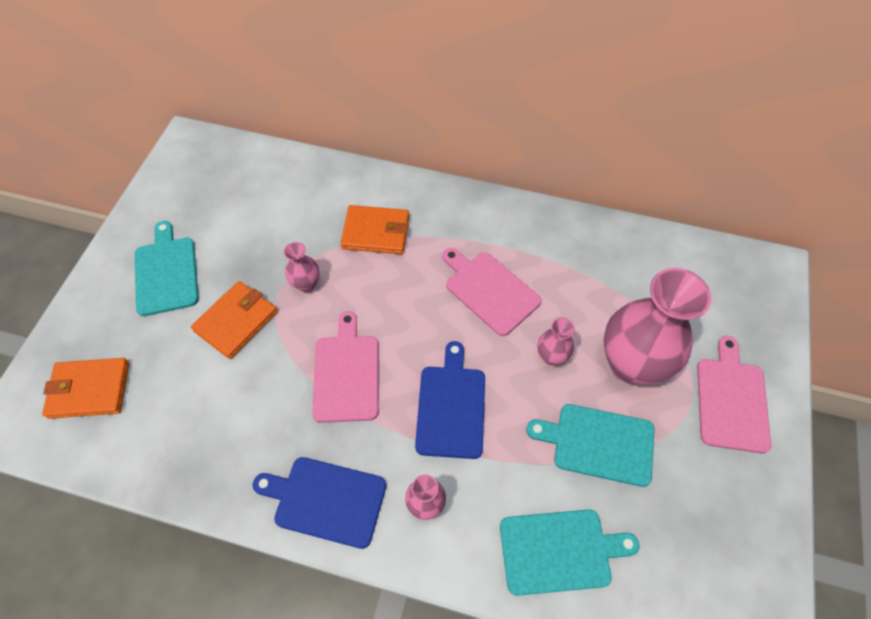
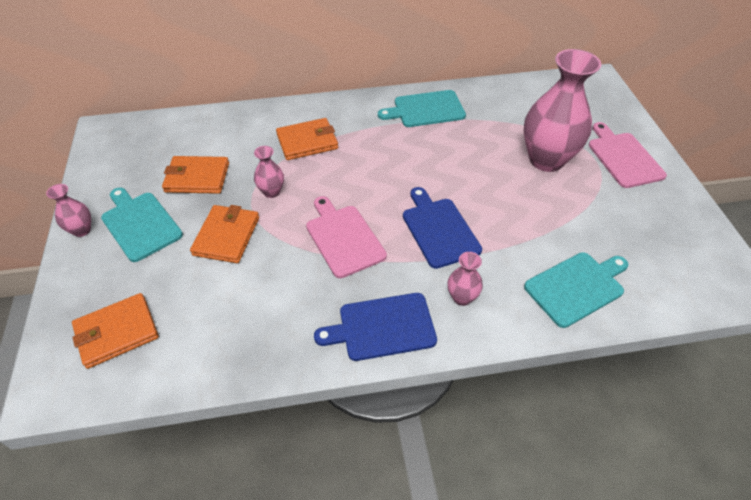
camera: 25 degrees left, 10 degrees down
pink cutting board [442,248,542,336] -> none
turquoise cutting board [526,404,655,487] -> turquoise cutting board moved to [378,90,466,127]
pink vase [537,318,575,365] -> pink vase moved to [46,184,91,237]
none -> orange wallet [162,156,229,194]

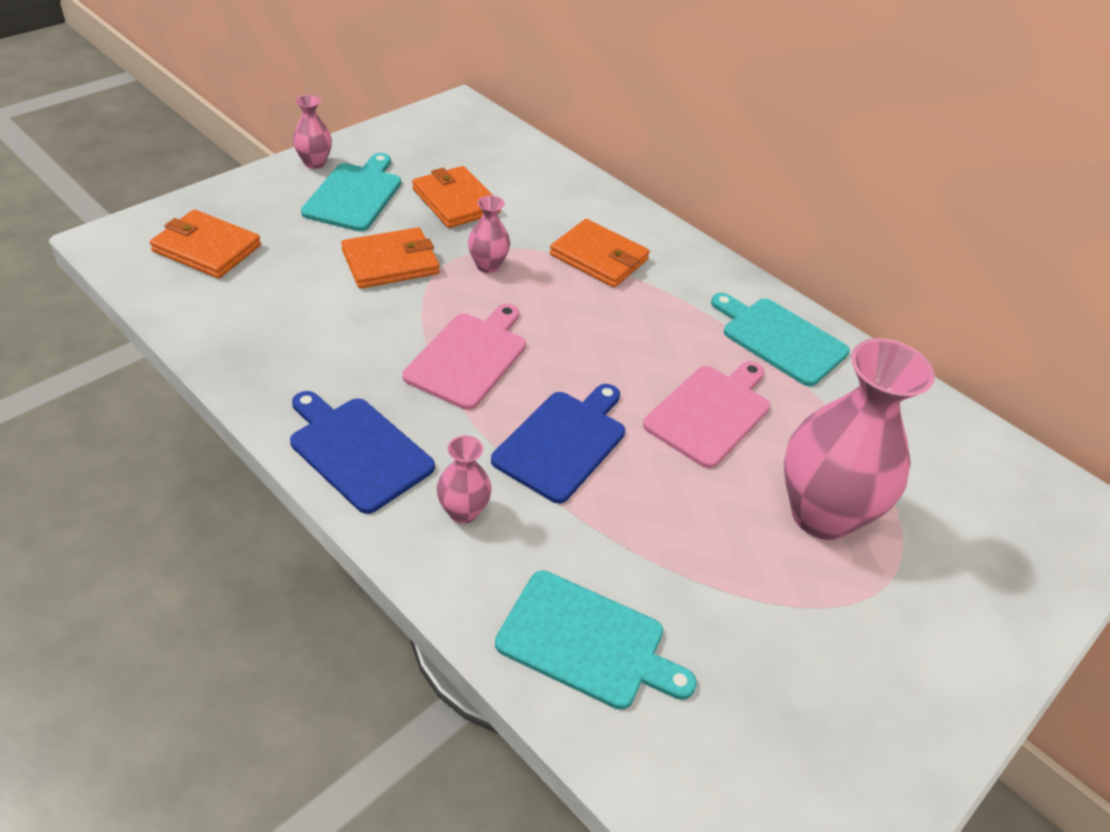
camera: 50 degrees right, 5 degrees down
pink cutting board [589,122,667,188] -> pink cutting board moved to [643,361,770,468]

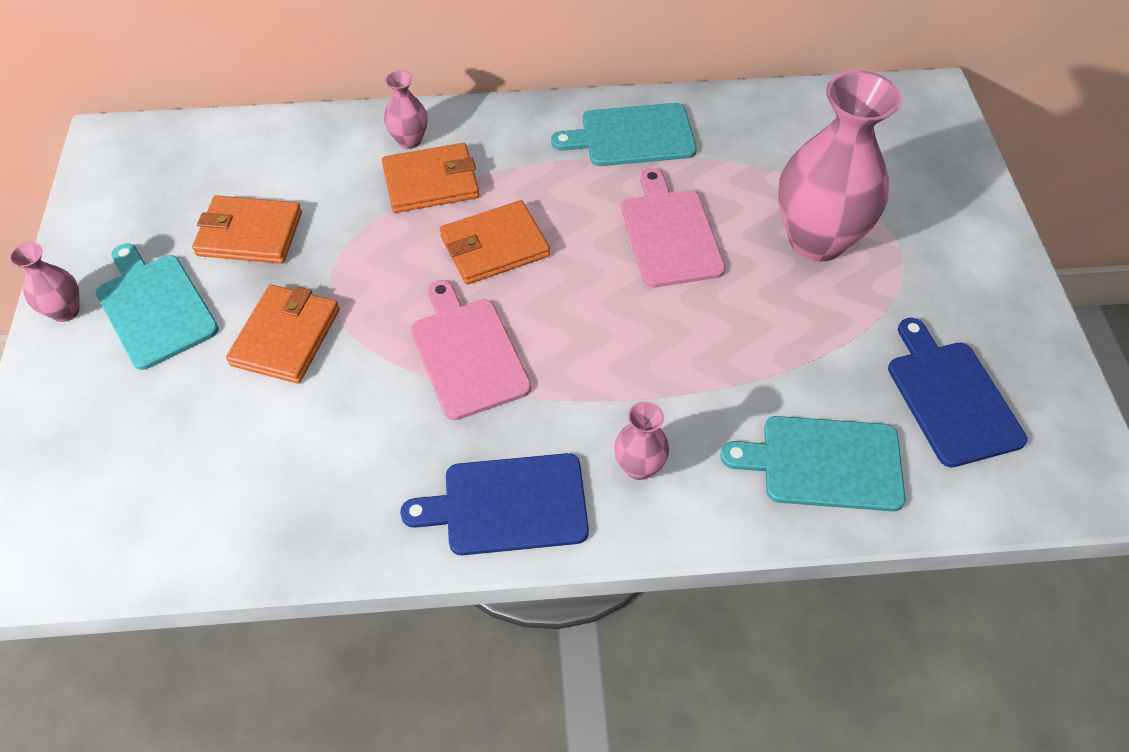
camera: 45 degrees left, 10 degrees up
orange wallet [150,209,261,279] -> orange wallet moved to [440,200,550,285]
pink vase [468,195,510,273] -> pink vase moved to [384,70,427,149]
blue cutting board [491,384,625,503] -> blue cutting board moved to [888,318,1027,467]
turquoise cutting board [495,570,697,710] -> turquoise cutting board turned 150 degrees counterclockwise [720,416,906,511]

